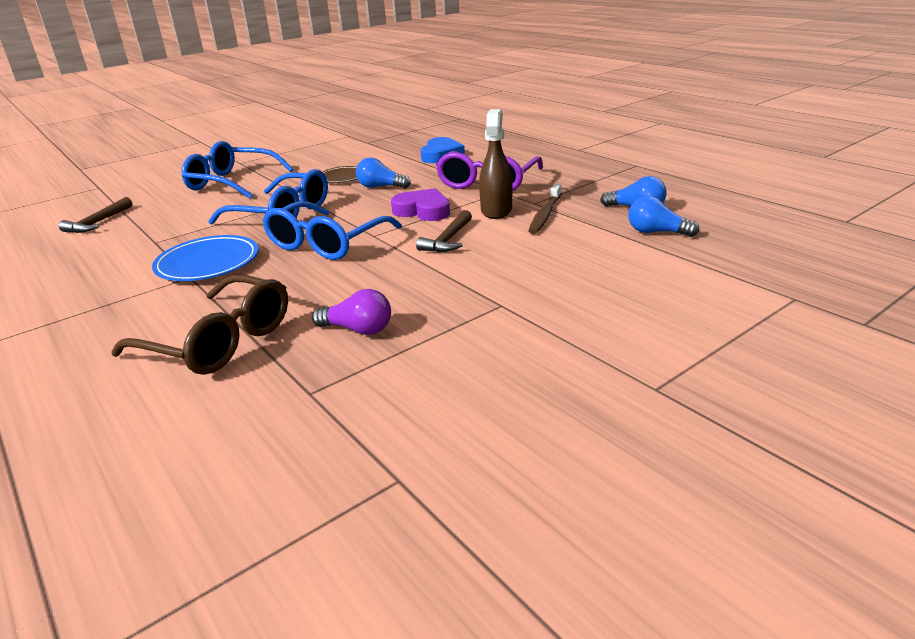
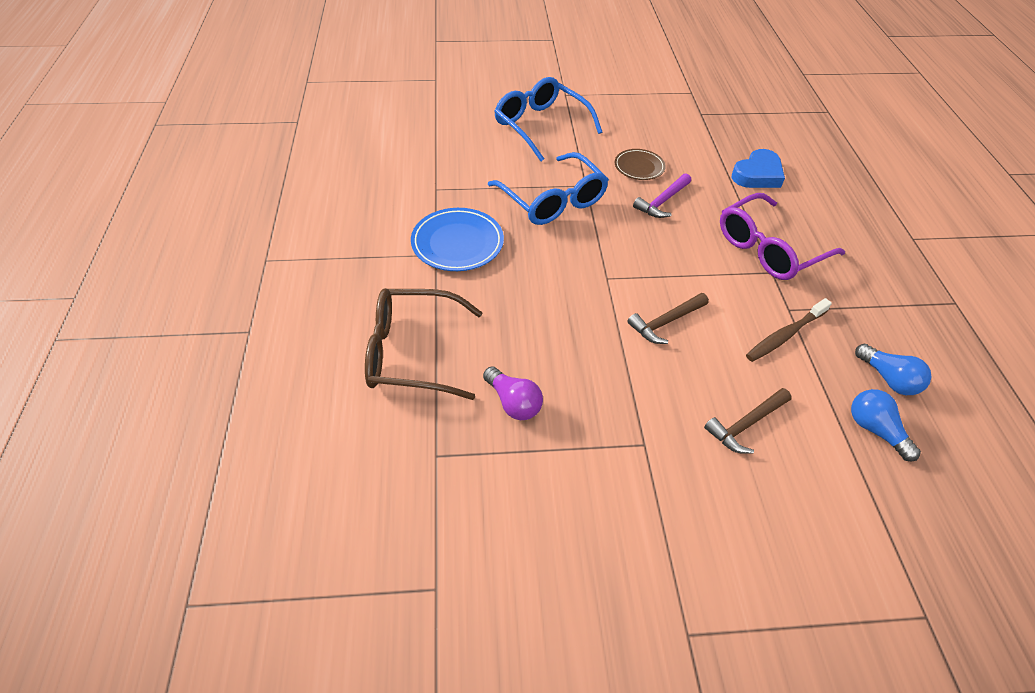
camera: 30 degrees right, 20 degrees up
brown hammer [59,197,133,233] -> brown hammer moved to [704,388,792,454]
brown glasses [111,275,288,375] -> brown glasses turned 120 degrees clockwise [365,288,483,400]
blue glasses [262,201,402,260] -> none
blue light bulb [356,158,411,188] -> purple hammer [633,173,691,218]
purple heart [391,188,450,221] -> none
brown spray bottle [479,109,513,219] -> none

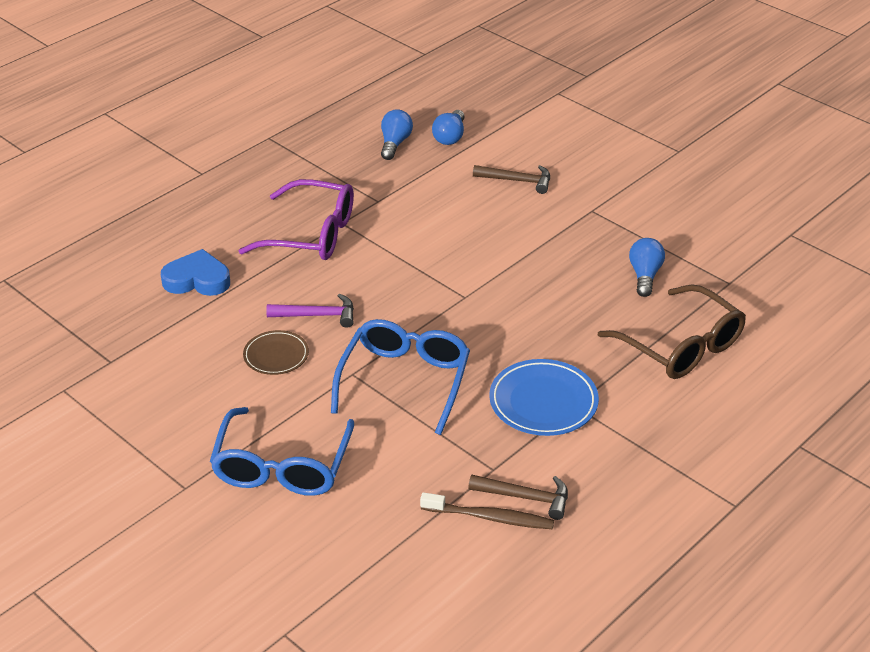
camera: 130 degrees left, 10 degrees down
purple light bulb [483,367,543,420] -> blue light bulb [629,238,665,297]
brown hammer [627,293,709,344] -> brown hammer moved to [468,475,568,520]
brown toothbrush [746,298,832,362] -> brown toothbrush moved to [420,492,554,529]

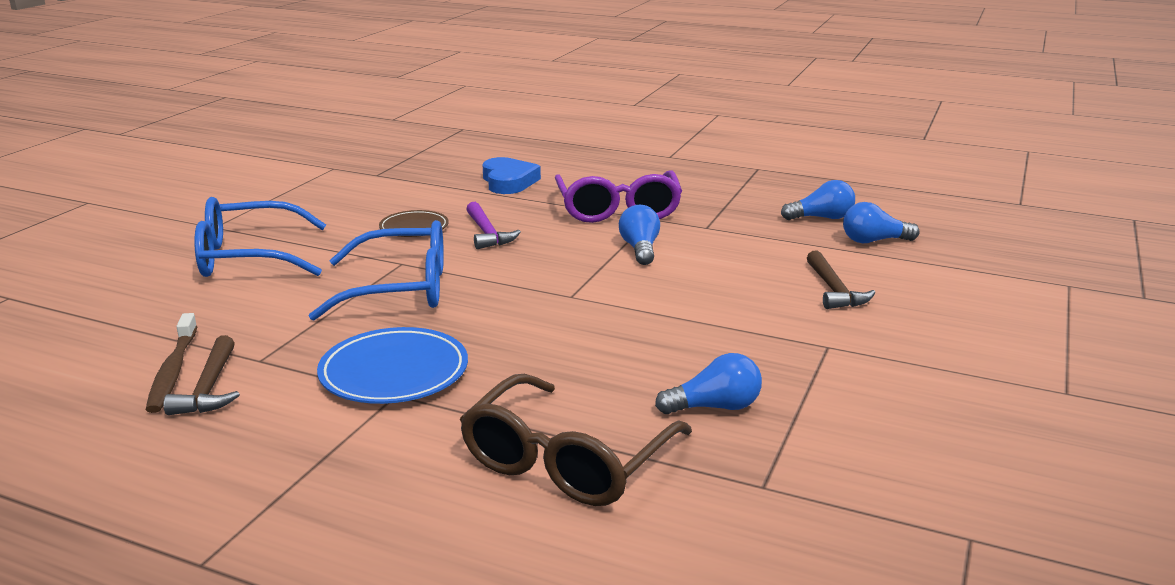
camera: 70 degrees right, 15 degrees down
none -> blue light bulb [619,205,660,265]

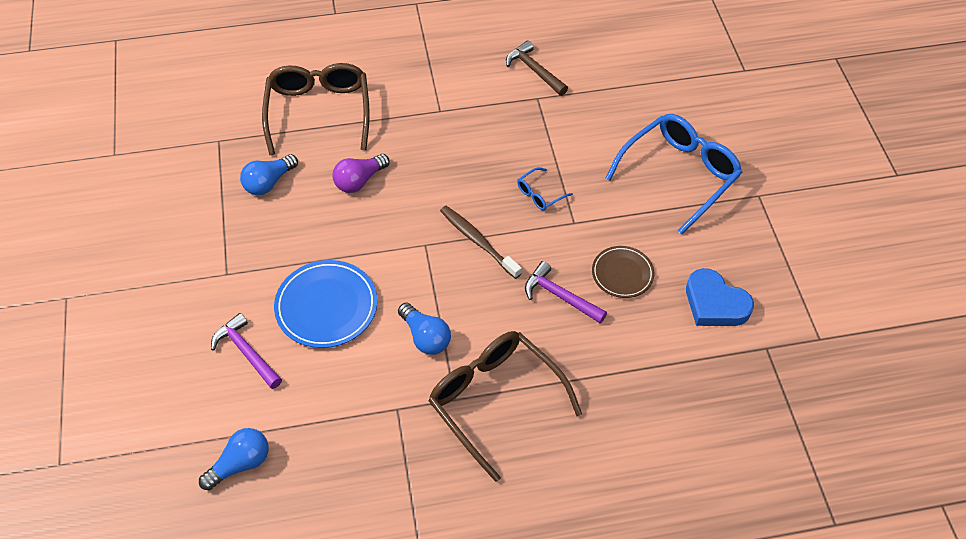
camera: 145 degrees right, 30 degrees up
brown toothbrush [146,313,197,413] -> brown toothbrush moved to [440,206,522,279]
blue glasses [309,220,444,321] -> blue glasses [517,167,573,210], size x0.43
blue plate [317,327,468,404] -> blue plate moved to [274,260,377,348]
blue heart [483,157,541,194] -> blue heart moved to [686,268,754,326]
purple glasses [555,171,682,223] -> brown glasses [428,331,582,482]
blue light bulb [781,180,855,220] -> none
brown hammer [807,251,876,309] -> purple hammer [211,313,282,389]
none -> purple light bulb [332,154,390,193]

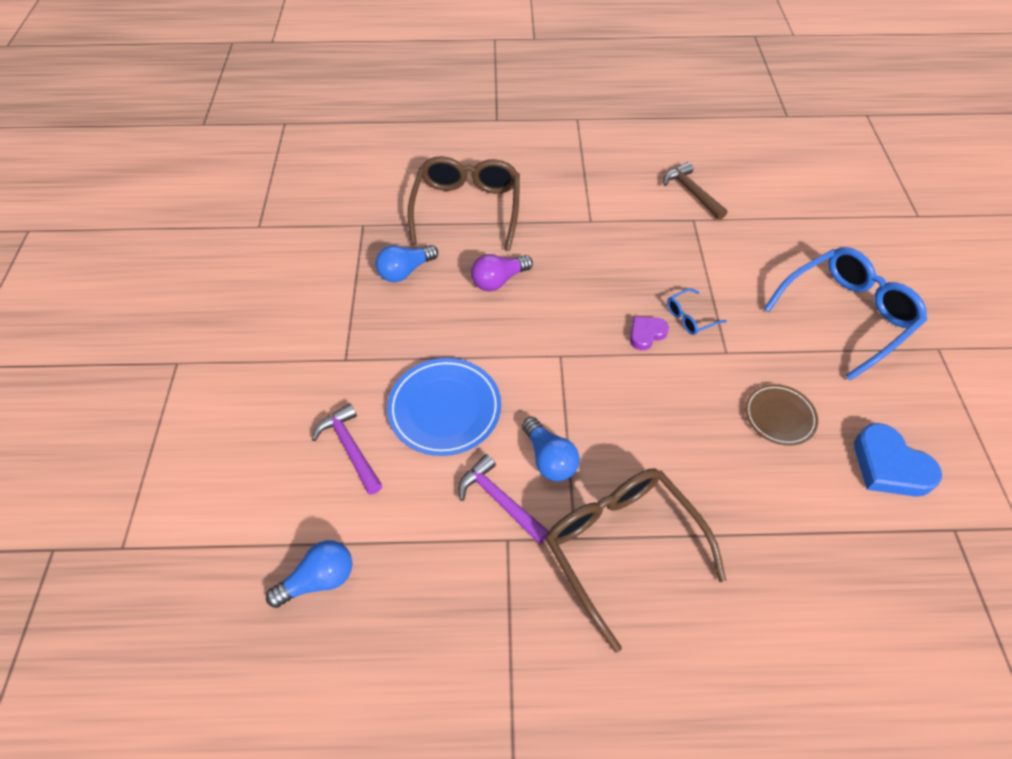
camera: 10 degrees right, 0 degrees up
brown toothbrush [440,206,522,279] -> none
purple hammer [525,261,607,323] -> purple hammer moved to [458,454,549,544]
none -> purple heart [630,316,669,350]

